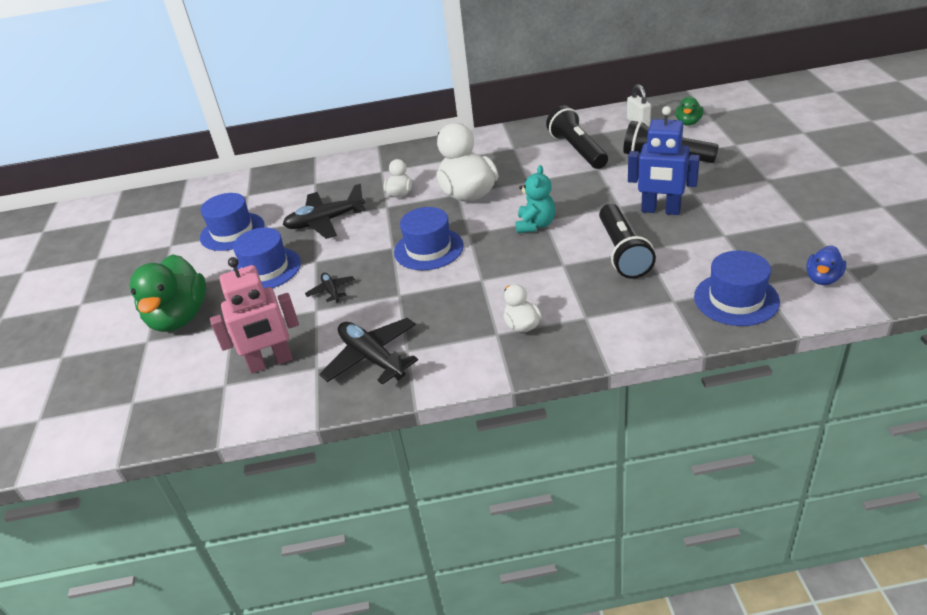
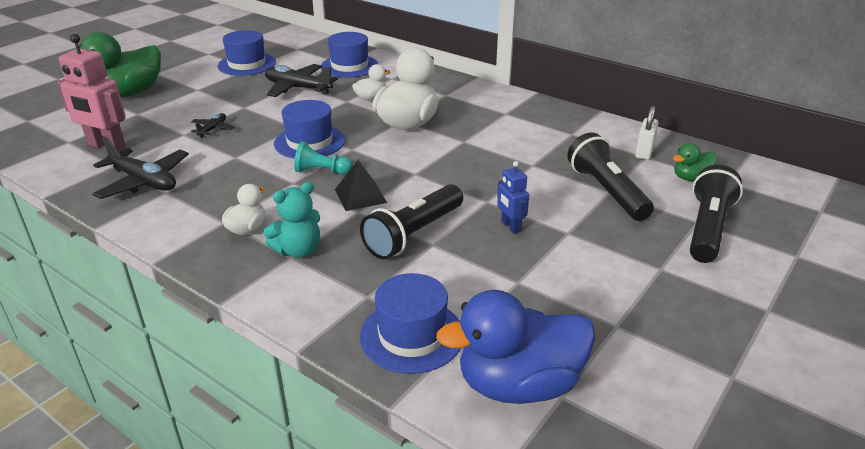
camera: 40 degrees right, 5 degrees down
blue hat [233,227,301,288] -> blue hat moved to [321,32,378,78]
black plane [319,318,418,384] -> black plane turned 120 degrees clockwise [92,136,189,199]
turquoise teddy bear [515,165,555,233] -> turquoise teddy bear moved to [263,182,320,258]
black flashlight [546,106,608,169] -> black flashlight moved to [690,165,743,263]
blue robot [628,106,700,215] -> blue robot [497,161,529,234], size x0.54
blue duck [806,245,846,285] -> blue duck [436,290,596,404], size x2.03
none -> turquoise pawn [294,141,353,175]
none -> black pyramid [335,160,387,211]

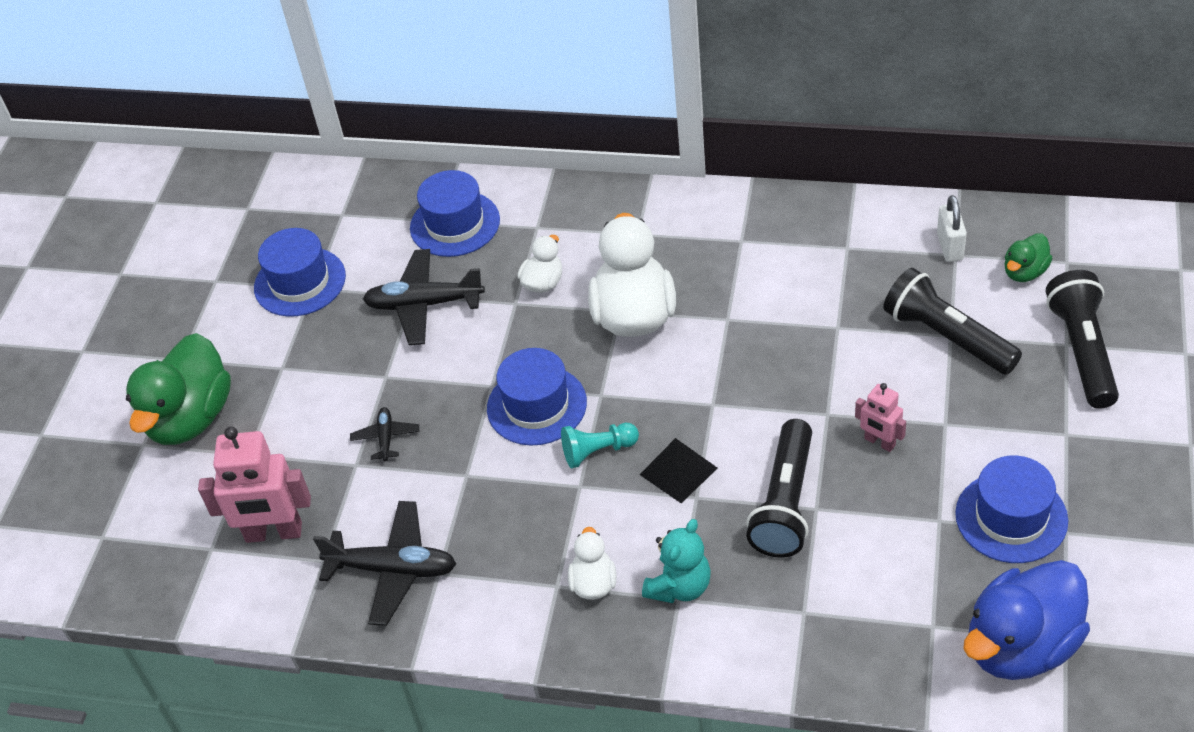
camera: 20 degrees left, 15 degrees up
blue hat [360,273,461,374] -> blue hat moved to [955,455,1068,563]
blue robot [497,161,529,234] -> pink robot [855,383,906,452]

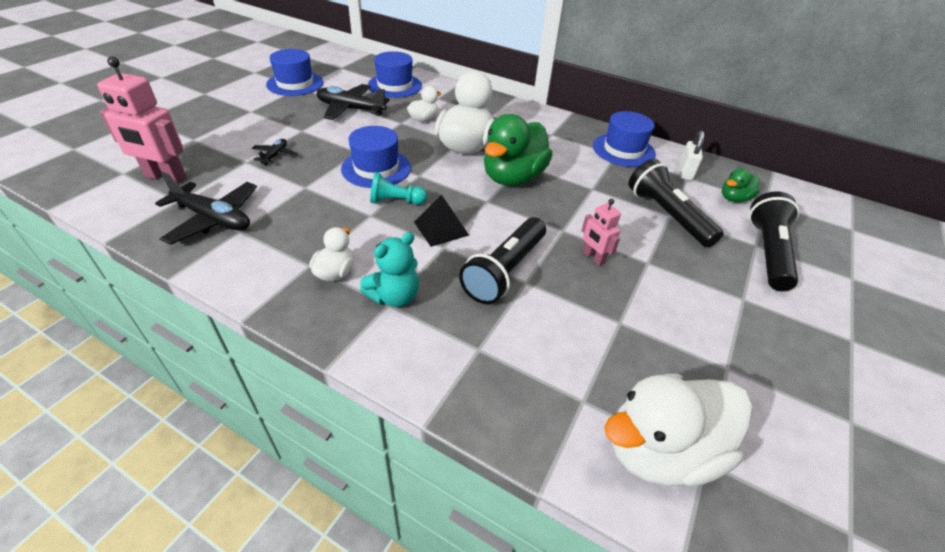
camera: 10 degrees right, 5 degrees down
green duck [126,333,231,445] -> green duck moved to [484,114,553,186]
blue hat [955,455,1068,563] -> blue hat moved to [593,111,656,167]
blue duck [963,560,1090,680] -> white duck [604,374,752,486]

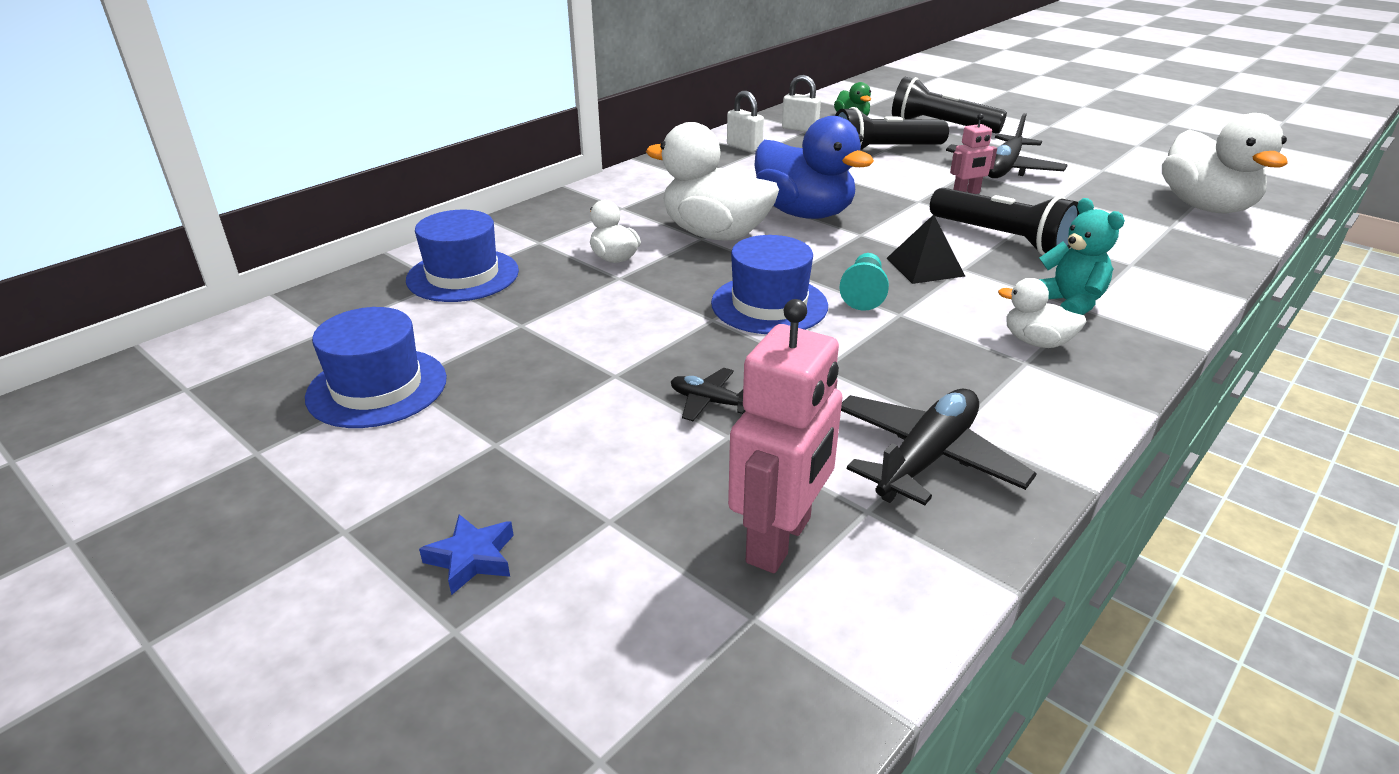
camera: 75 degrees left, 10 degrees down
black plane [317,84,390,120] -> black plane moved to [946,113,1067,178]
green duck [484,114,553,186] -> blue duck [755,116,874,219]
blue hat [593,111,656,167] -> white padlock [727,91,764,152]
none -> blue star [419,514,514,595]

